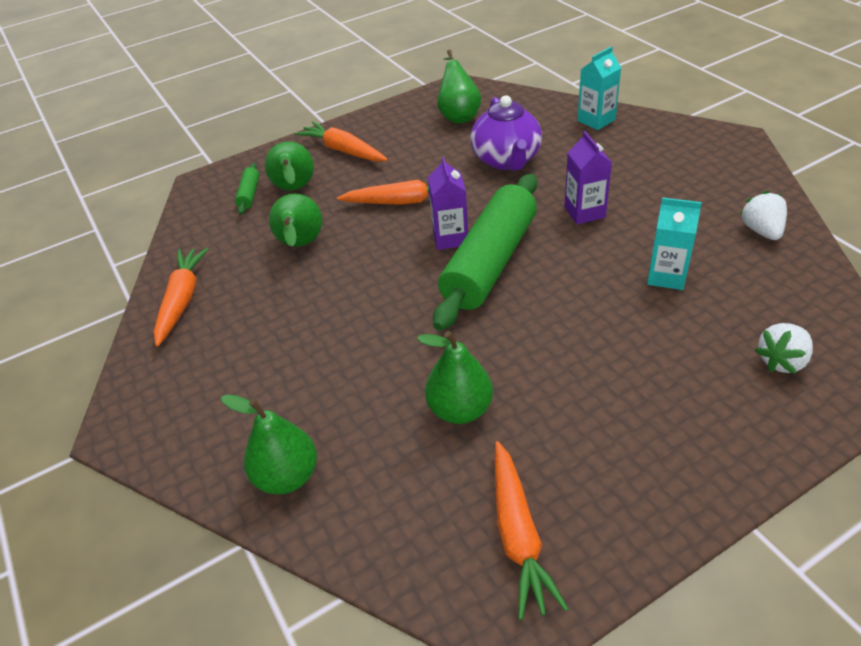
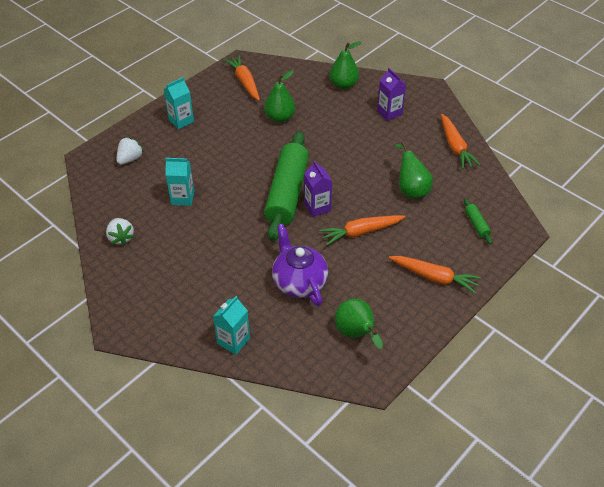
camera: 160 degrees right, 5 degrees up
green pear [265,141,314,190] -> none
purple carton [564,131,612,224] -> purple carton moved to [377,68,406,121]
none -> turquoise carton [164,77,194,129]

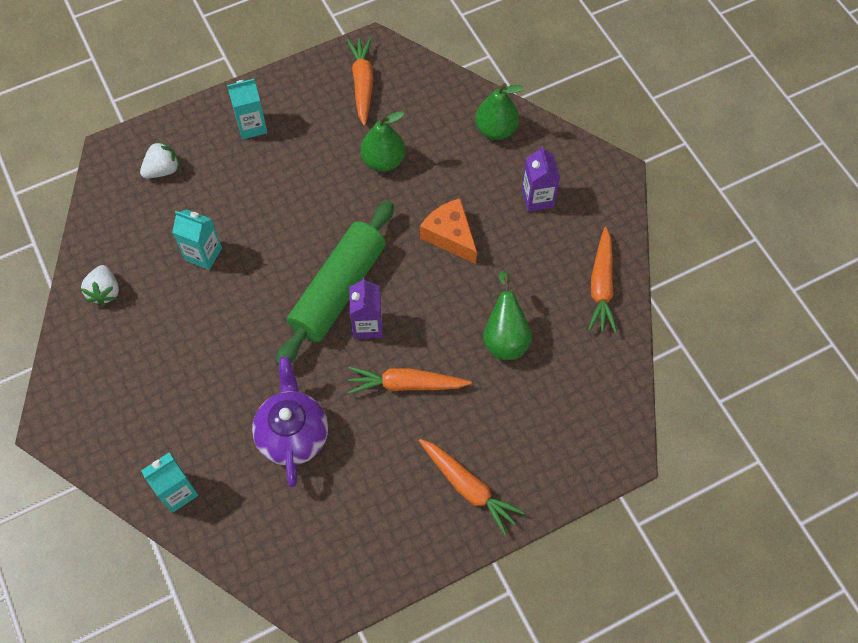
camera: 20 degrees right, 15 degrees up
green pear [335,298,383,349] -> none
green rolling pin [464,198,493,244] -> none
none -> orange cheese [420,198,477,264]

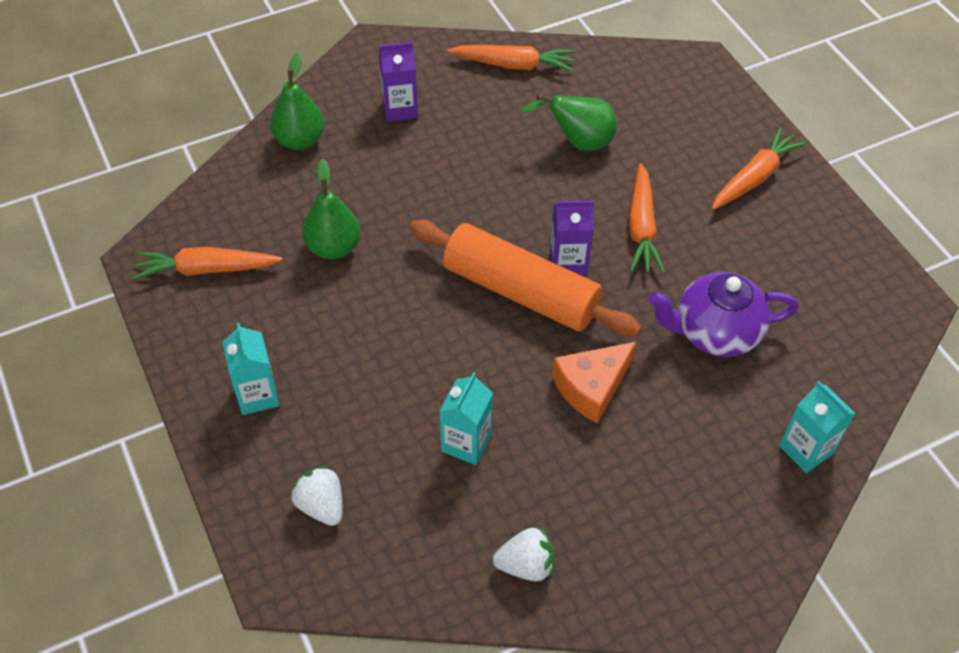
camera: 90 degrees left, 10 degrees down
green rolling pin [276,201,394,365] -> orange rolling pin [409,220,642,337]
orange cheese [420,198,477,264] -> orange cheese moved to [552,341,637,424]

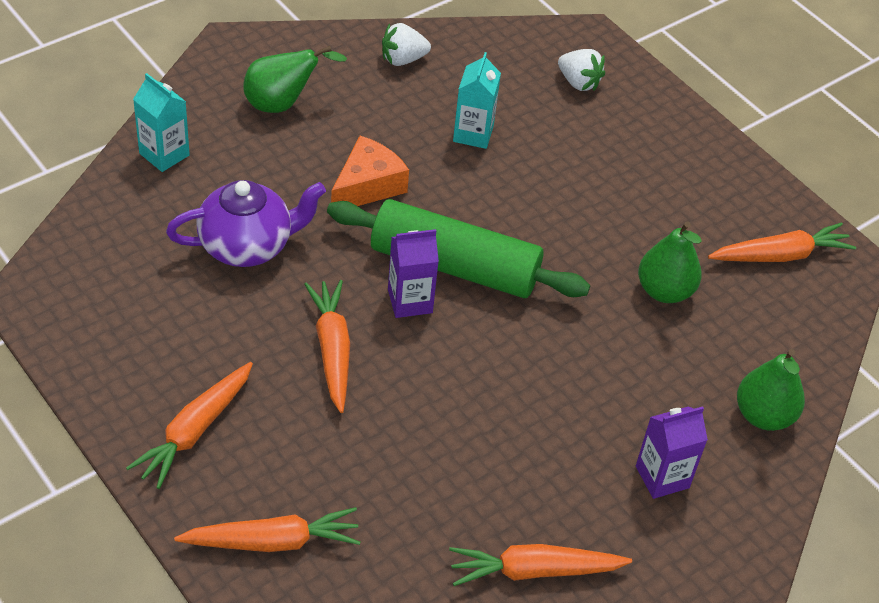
camera: 165 degrees right, 5 degrees down
turquoise carton [223,323,280,415] -> none
orange rolling pin [409,220,642,337] -> green rolling pin [327,199,590,298]
green pear [521,94,617,151] -> green pear moved to [243,46,347,113]
none -> orange carrot [174,507,360,552]

